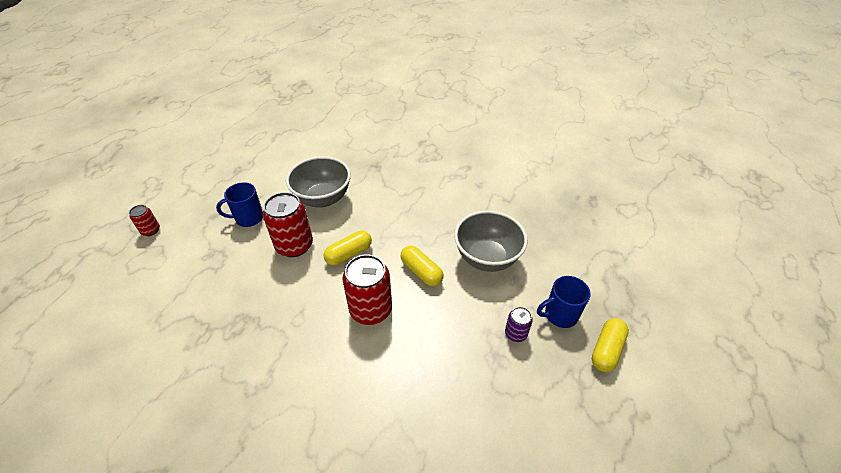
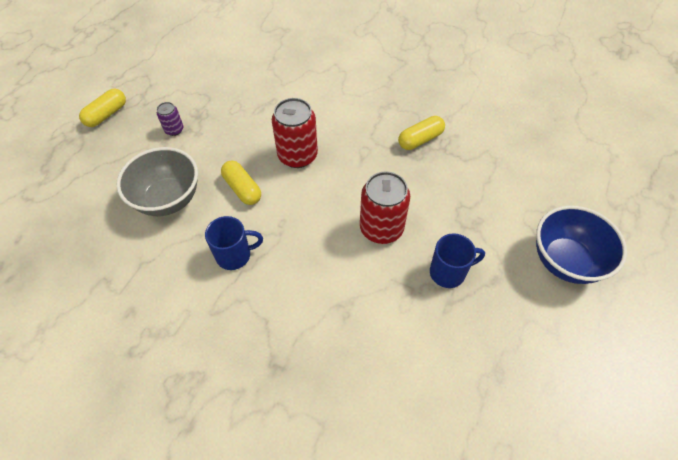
camera: 175 degrees left, 10 degrees up
red can [129,205,160,236] -> blue bowl [536,205,627,284]
grey bowl [286,156,351,207] -> none
yellow capsule [323,231,372,265] -> yellow capsule moved to [398,116,445,150]
blue mug [537,276,591,328] -> blue mug moved to [205,216,263,270]

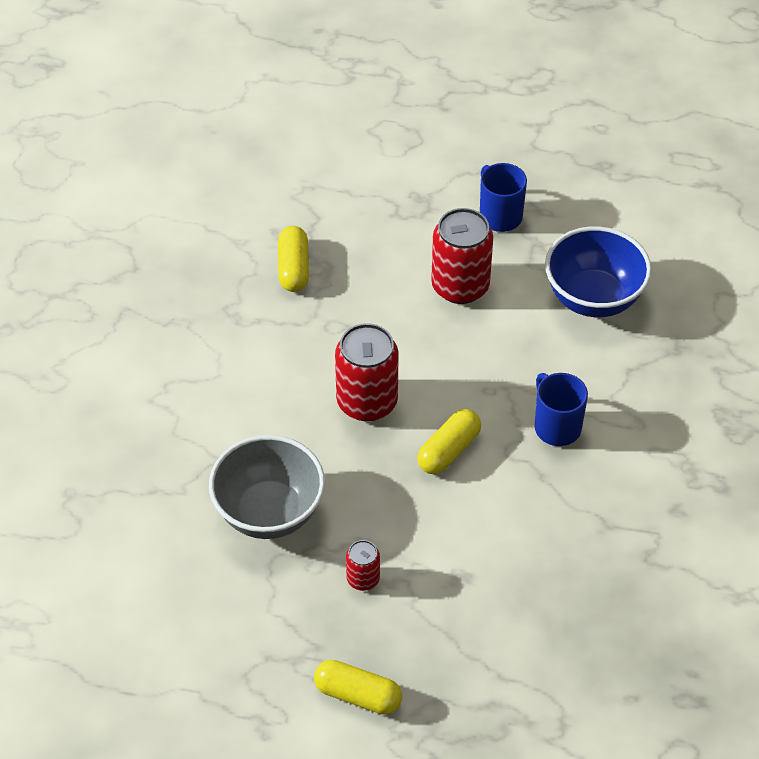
camera: 105 degrees left, 5 degrees down
grey bowl [116,147,198,216] -> grey bowl moved to [209,435,325,539]
purple can [157,102,184,136] -> red can [346,540,380,591]
yellow capsule [398,116,445,150] -> yellow capsule turned 45 degrees clockwise [278,226,309,292]
blue bowl [536,205,627,284] -> blue bowl moved to [545,226,652,317]

